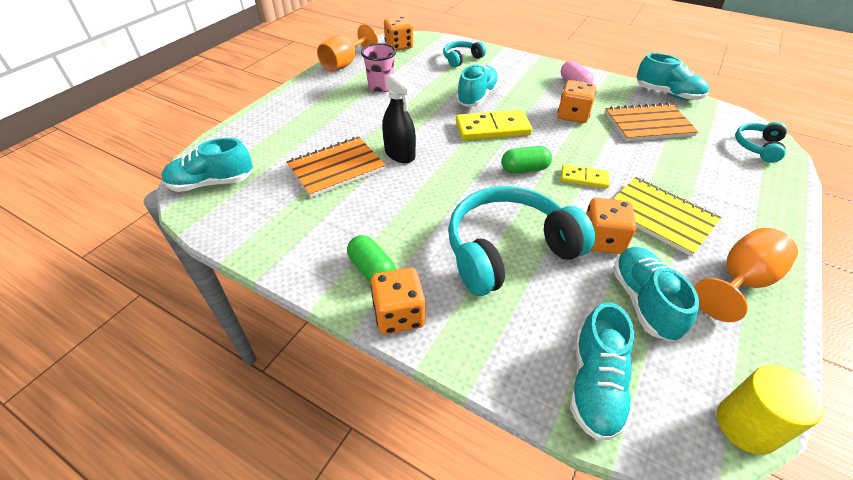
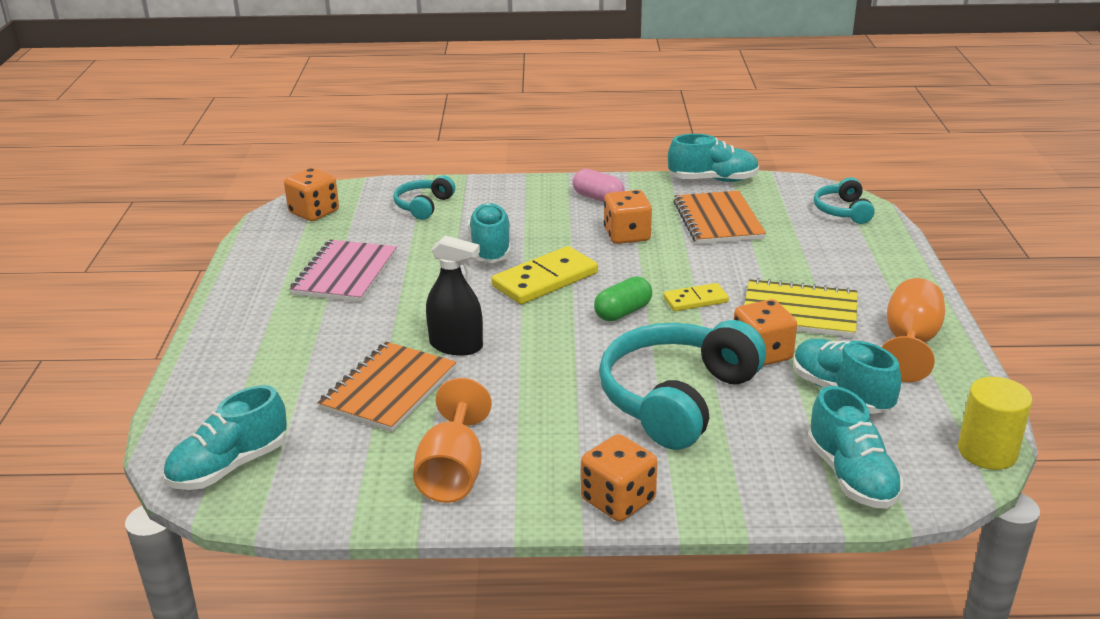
camera: 30 degrees left, 15 degrees down
orange goblet [317,24,378,72] -> orange goblet moved to [413,378,492,503]
green capsule [347,235,395,283] -> none
pink cup [361,43,396,93] -> pink notebook [290,240,397,302]
orange notebook [605,102,699,141] -> orange notebook turned 60 degrees counterclockwise [673,191,766,244]

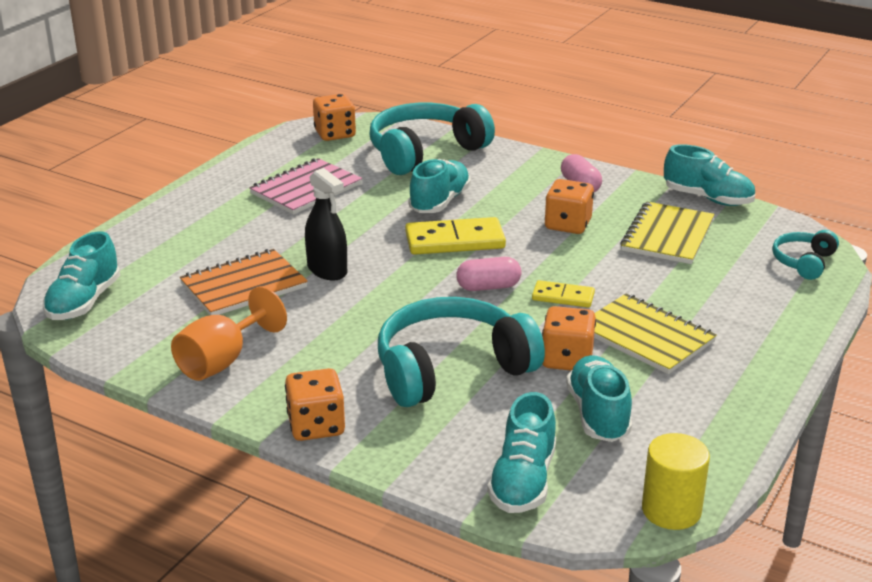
camera: 30 degrees right, 0 degrees up
turquoise shoe [163,385,287,490] -> turquoise shoe turned 60 degrees counterclockwise [43,231,120,320]
turquoise headphones [393,176,455,220] -> turquoise headphones [369,103,495,175], size x2.02
green capsule [594,276,652,321] -> pink capsule [456,257,521,291]
orange notebook [673,191,766,244] -> yellow notebook [620,202,714,264]
orange goblet [882,278,945,382] -> none

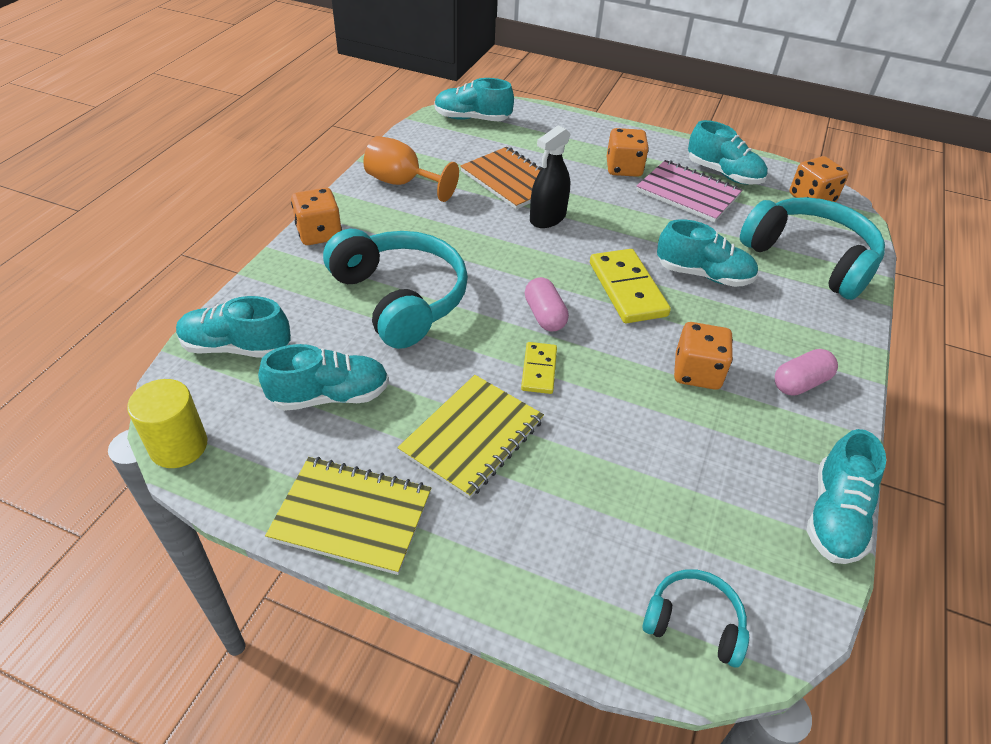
camera: 80 degrees right, 15 degrees up
orange dice [542,306,596,370] -> orange dice moved to [607,128,649,177]
yellow notebook [620,202,714,264] -> yellow notebook moved to [265,457,431,575]
none -> turquoise shoe [688,120,768,185]

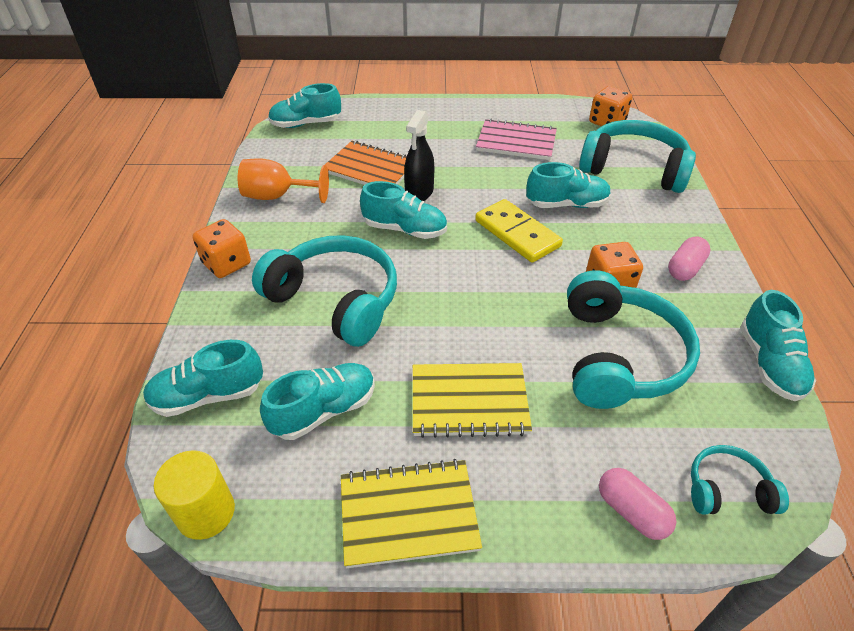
camera: 20 degrees left, 0 degrees up
yellow notebook [397,375,544,499] -> yellow notebook turned 75 degrees clockwise [413,363,532,438]
yellow domino [521,342,557,394] -> none
pink capsule [525,277,569,332] -> pink capsule moved to [599,468,676,540]
orange dice [607,128,649,177] -> none
turquoise shoe [688,120,768,185] -> turquoise shoe moved to [360,181,447,239]
none -> turquoise headphones [567,270,700,409]

